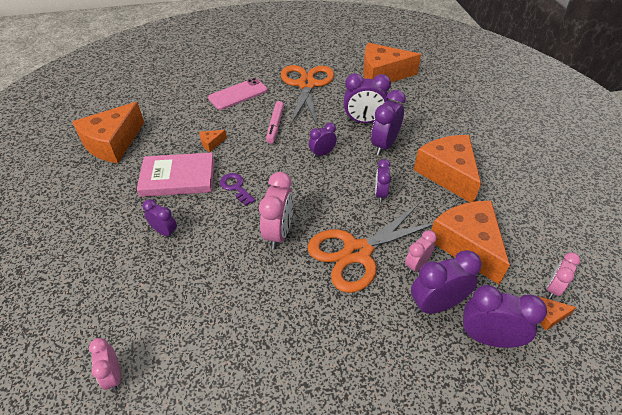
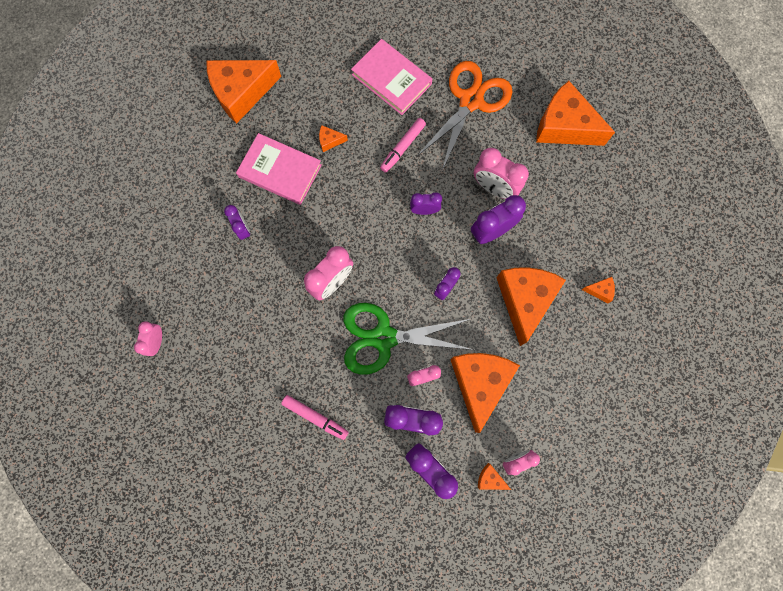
camera: 30 degrees right, 30 degrees up
pink phone [208,78,268,110] -> pink book [351,39,432,115]
purple key [220,173,256,206] -> none
orange scissors [308,203,433,293] -> green scissors [343,303,474,375]
purple clock [344,73,391,123] -> pink clock [474,148,529,199]
none -> pink marker [281,395,348,440]
none -> orange cheese [581,277,615,303]

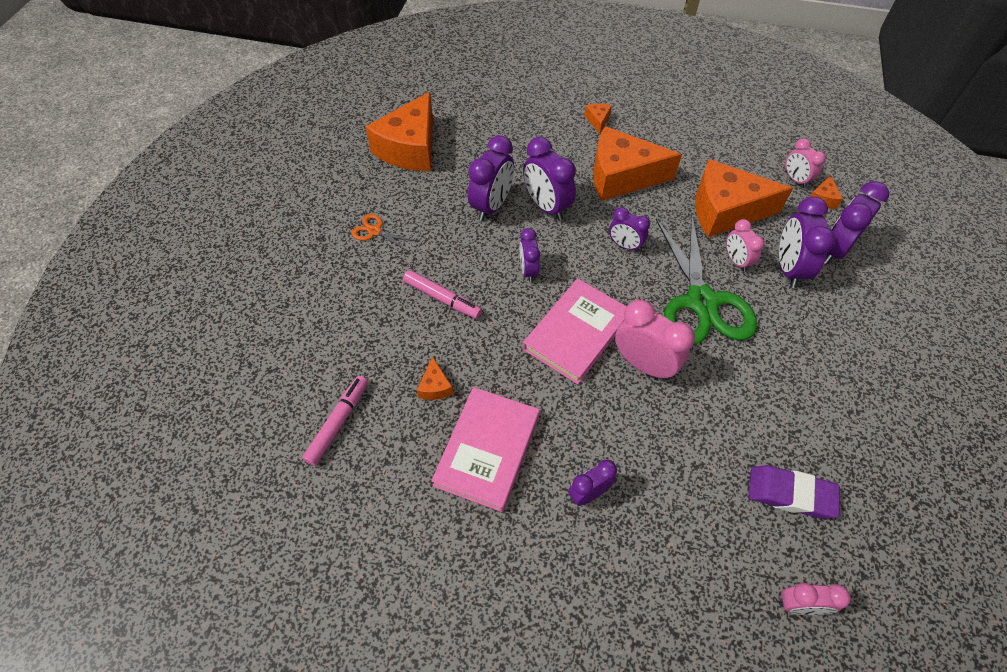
camera: 95 degrees left, 20 degrees down
orange cheese [206,60,281,124] -> none
pink marker [281,395,348,440] -> pink marker moved to [302,376,368,466]
pink book [351,39,432,115] -> pink book moved to [523,279,627,384]
orange scissors [417,61,512,171] -> orange scissors [352,214,415,251], size x0.42
pink clock [474,148,529,199] -> purple clock [468,135,514,221]
none -> purple eraser [748,465,840,519]

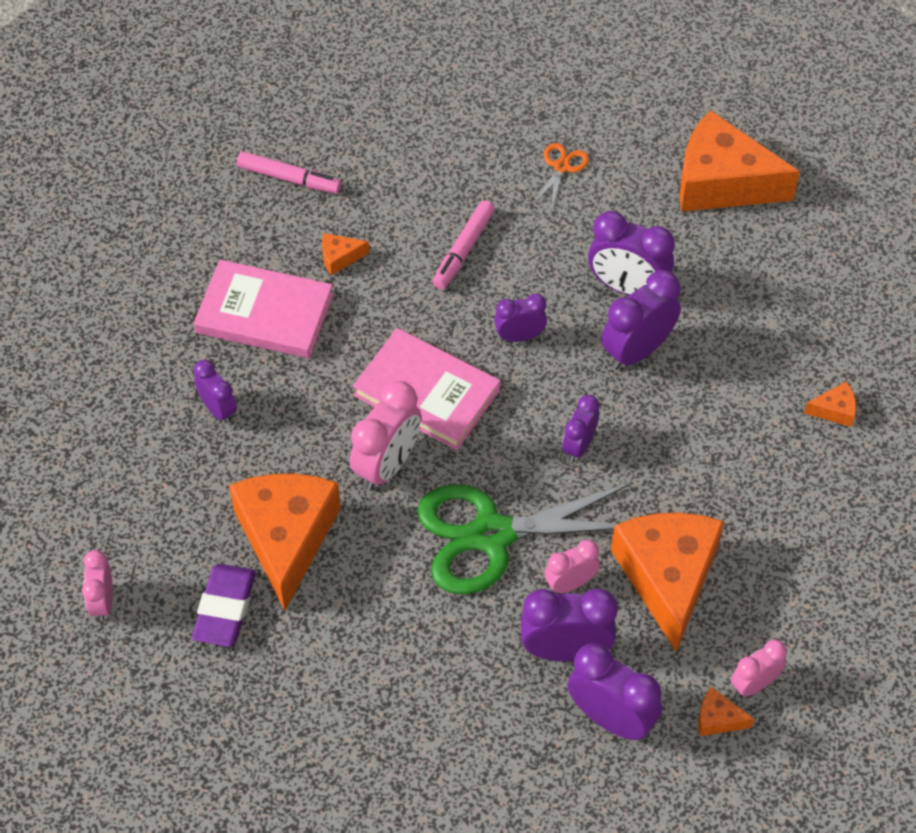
camera: 85 degrees right, 0 degrees up
orange cheese [593,126,682,201] -> orange cheese moved to [229,474,341,611]

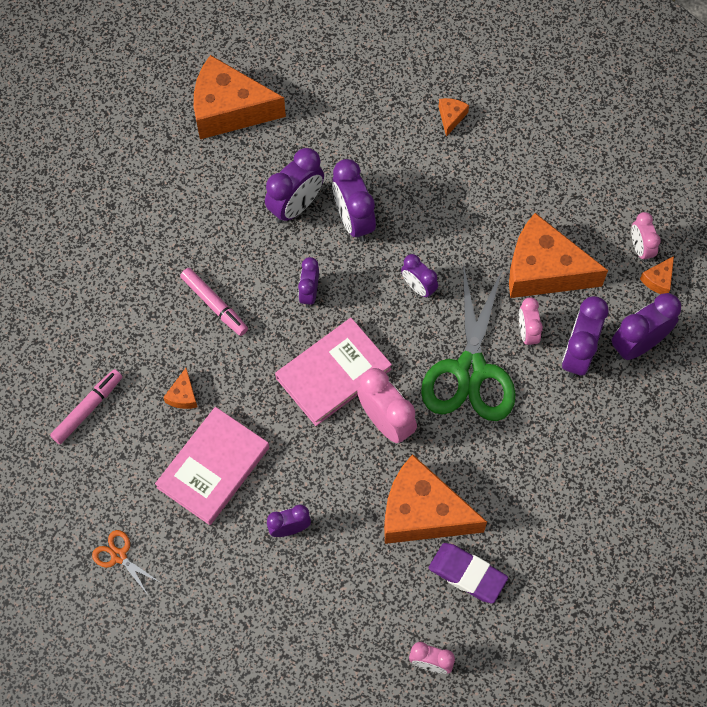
camera: 70 degrees left, 10 degrees up
orange scissors [532,143,589,211] -> orange scissors moved to [92,530,161,595]
orange cheese [679,110,800,212] -> orange cheese turned 60 degrees clockwise [194,55,286,139]

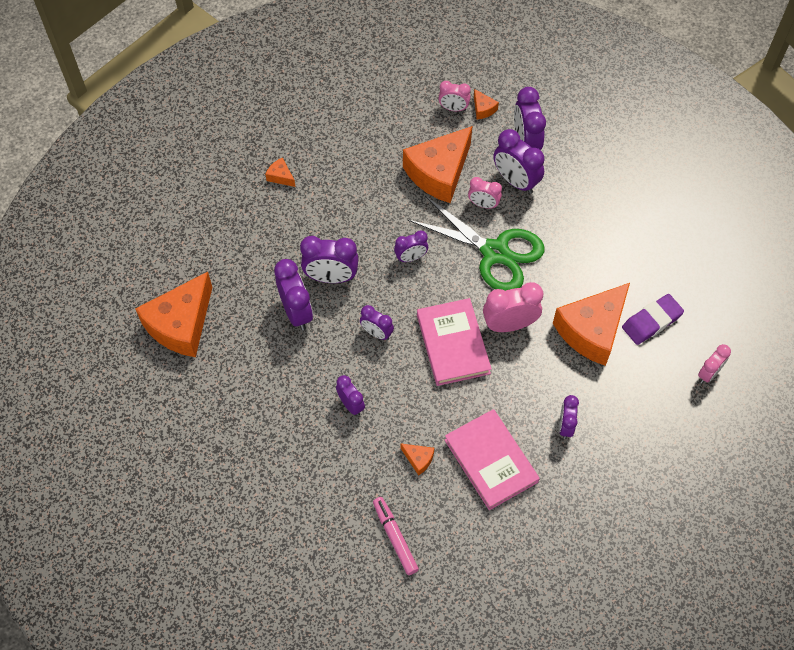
camera: 65 degrees left, 5 degrees down
orange scissors [92,530,161,595] -> none
pink marker [180,268,248,336] -> purple clock [336,375,365,416]

